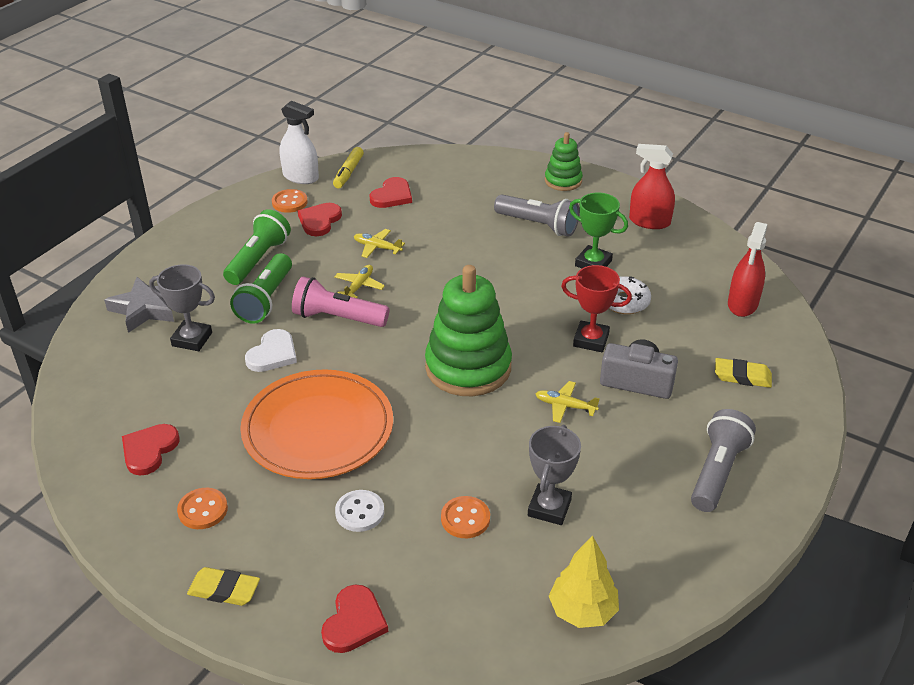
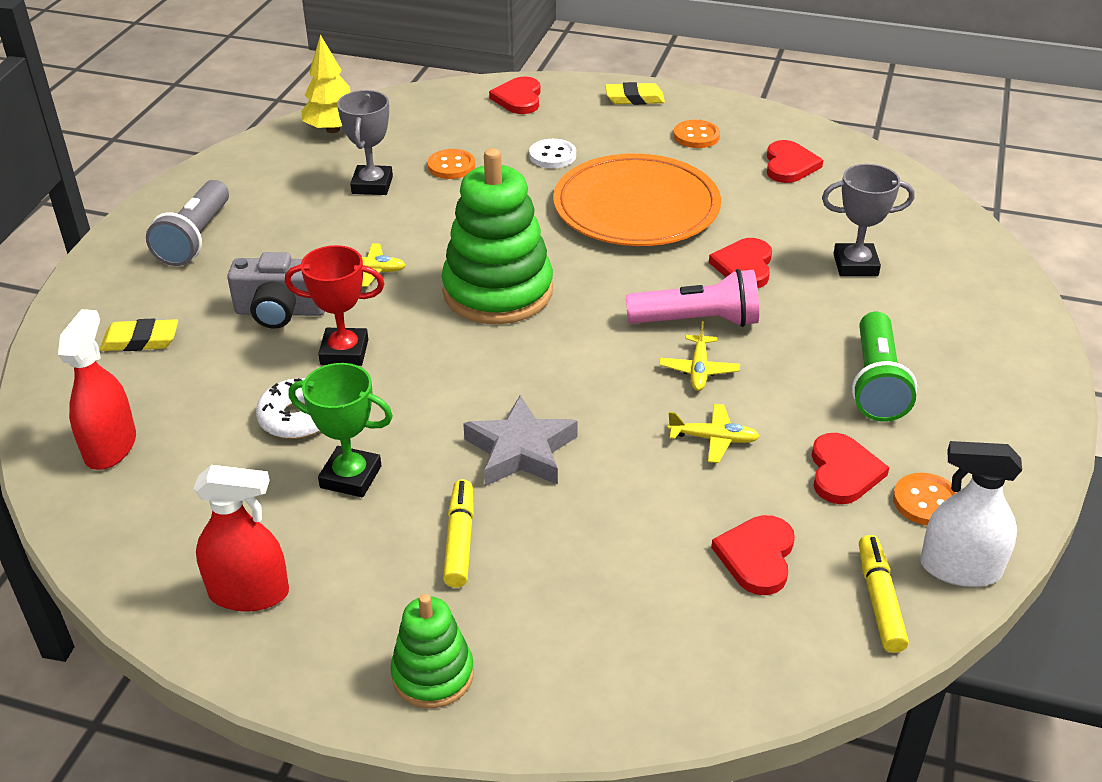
camera: 165 degrees right, 0 degrees up
grey star [104,277,174,333] -> grey star moved to [463,395,578,486]
green flashlight [230,253,292,324] -> none
white heart [245,329,297,372] -> red heart [709,238,772,288]
grey flashlight [494,194,580,237] -> yellow marker [443,479,474,588]

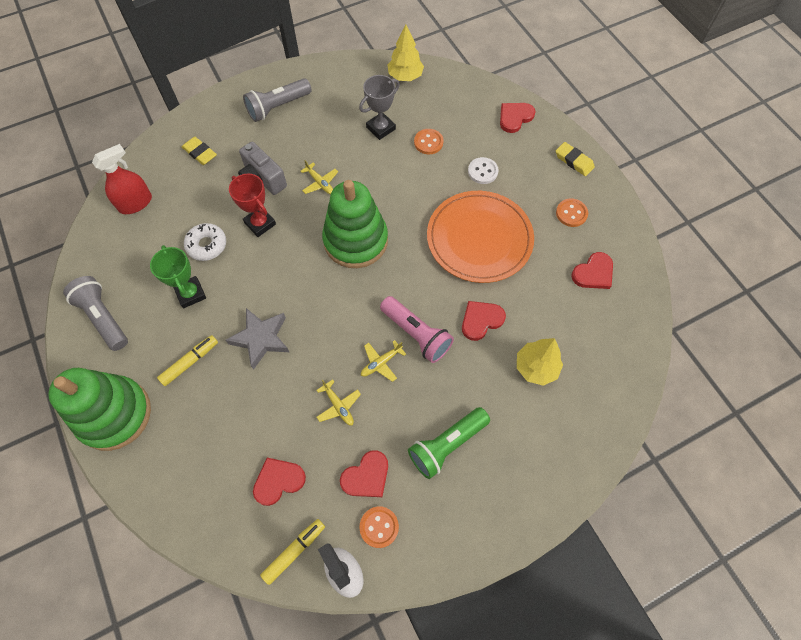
camera: 45 degrees right, 25 degrees up
red spray bottle [193,465,289,612] -> grey flashlight [63,276,128,351]
green stacking toy [390,594,474,708] -> green stacking toy [48,368,151,451], size x1.85
grey trophy [822,164,915,276] -> yellow tree [517,338,563,386]

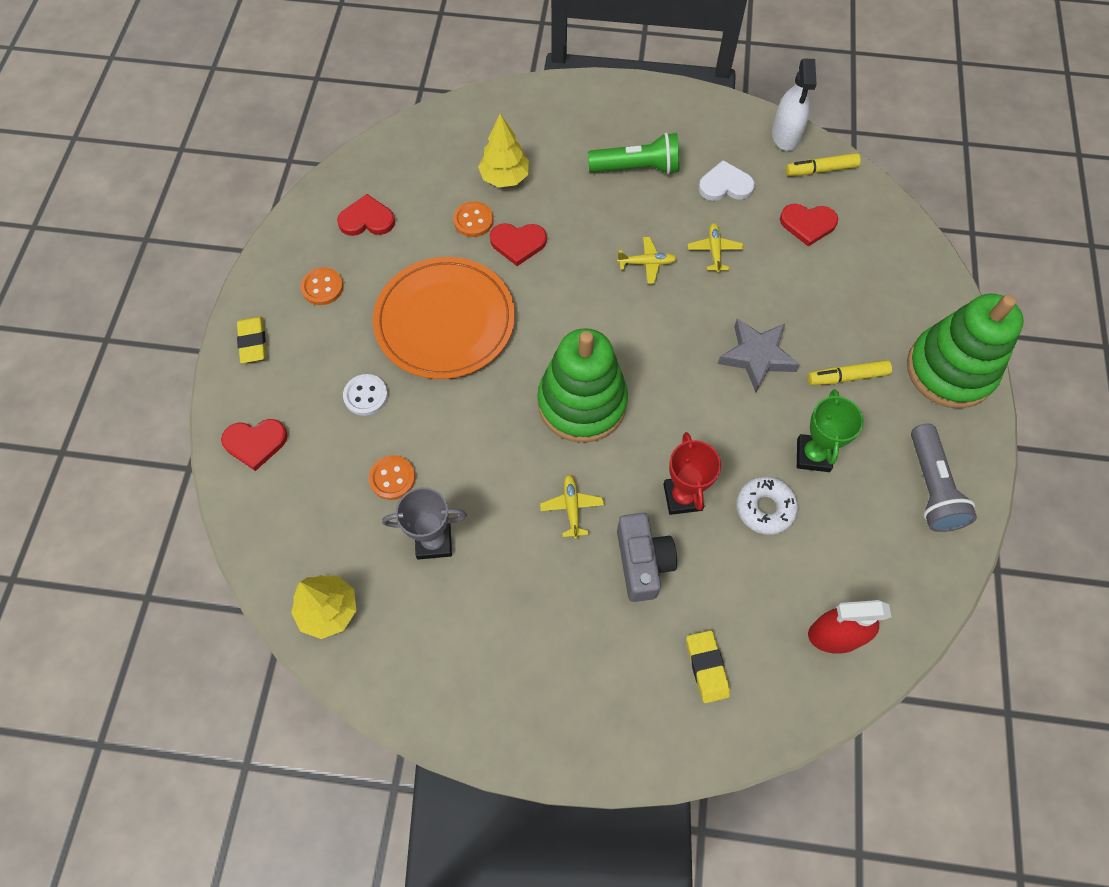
camera: 145 degrees left, 0 degrees up
grey flashlight [243,78,311,122] -> none
red heart [340,450,388,497] -> white heart [699,160,755,201]
orange button [359,506,399,548] -> orange button moved to [453,201,493,237]
pink flashlight [380,296,454,363] -> none

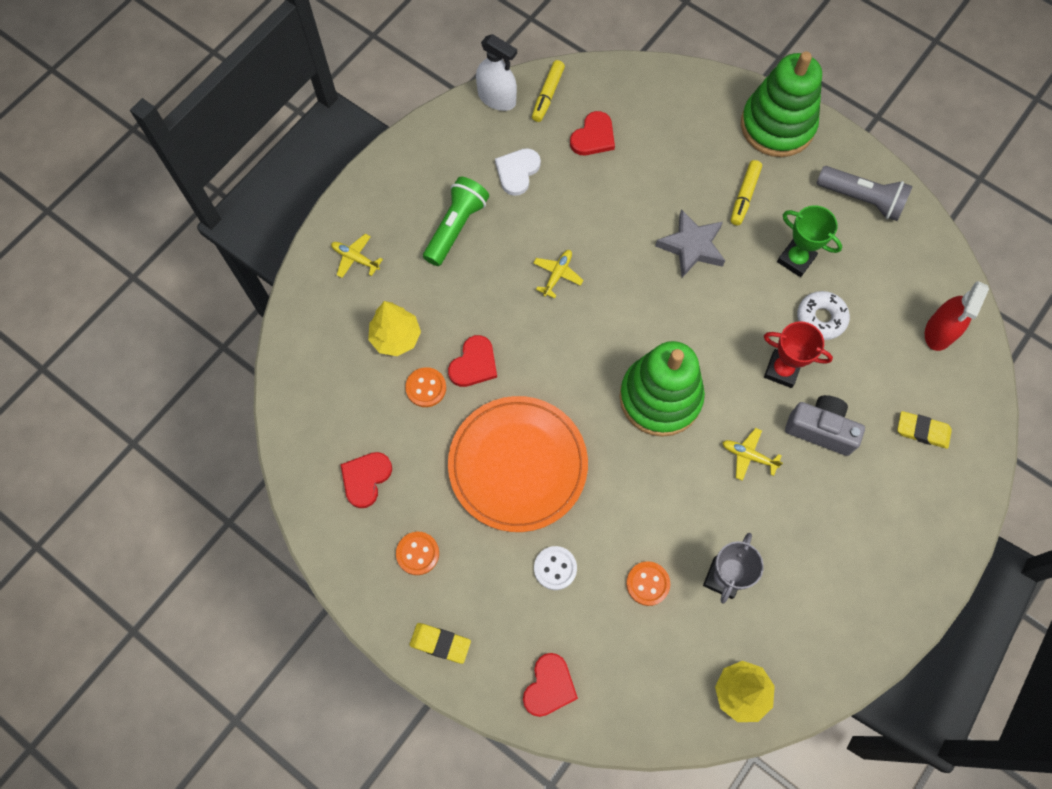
camera: 60 degrees left, 5 degrees up
yellow plane [688,223,744,273] -> yellow plane moved to [331,234,383,278]

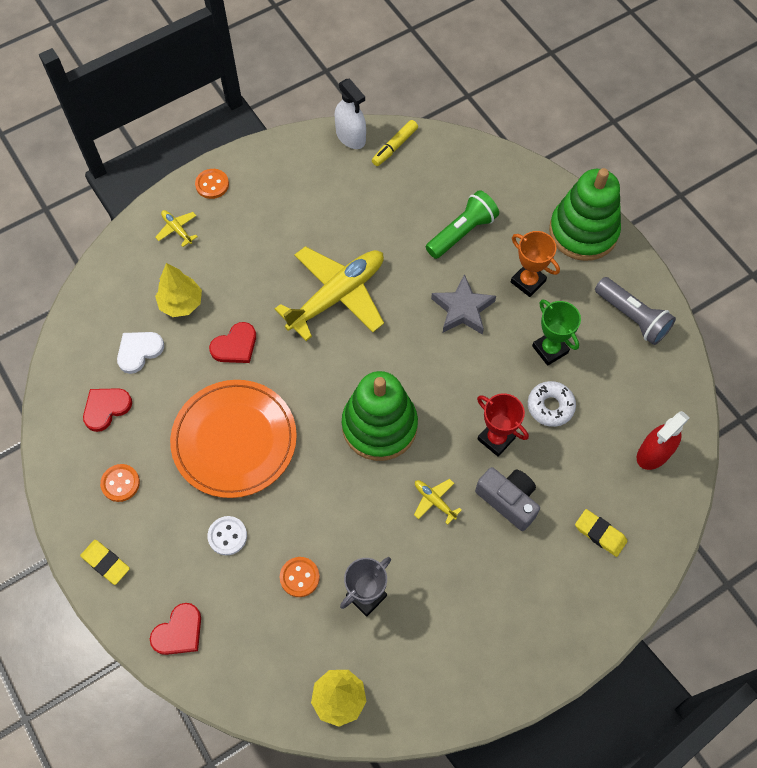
camera: 20 degrees right, 5 degrees down
orange button [405,367,446,407] -> orange button moved to [195,169,229,199]
green flashlight [423,177,489,266] -> green flashlight moved to [426,190,499,259]
white heart [495,148,541,196] -> white heart moved to [117,332,164,374]
yellow plane [533,250,584,299] -> yellow plane [275,246,384,341], size x2.46
red heart [570,111,615,155] -> none
yellow marker [731,160,762,225] -> orange trophy [511,231,560,297]

